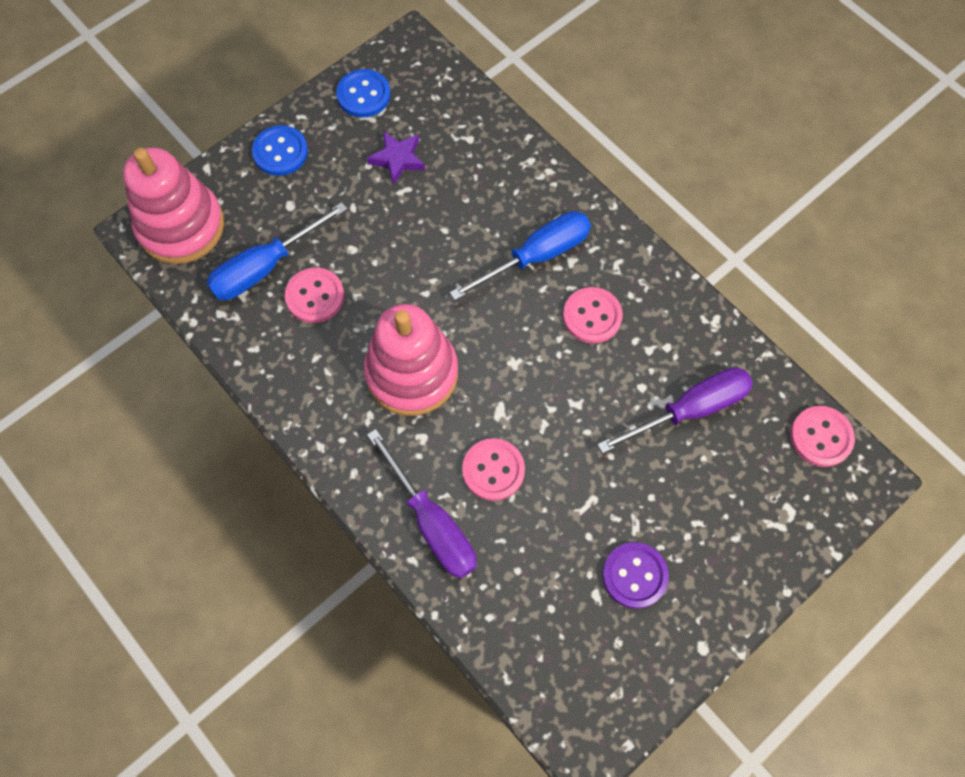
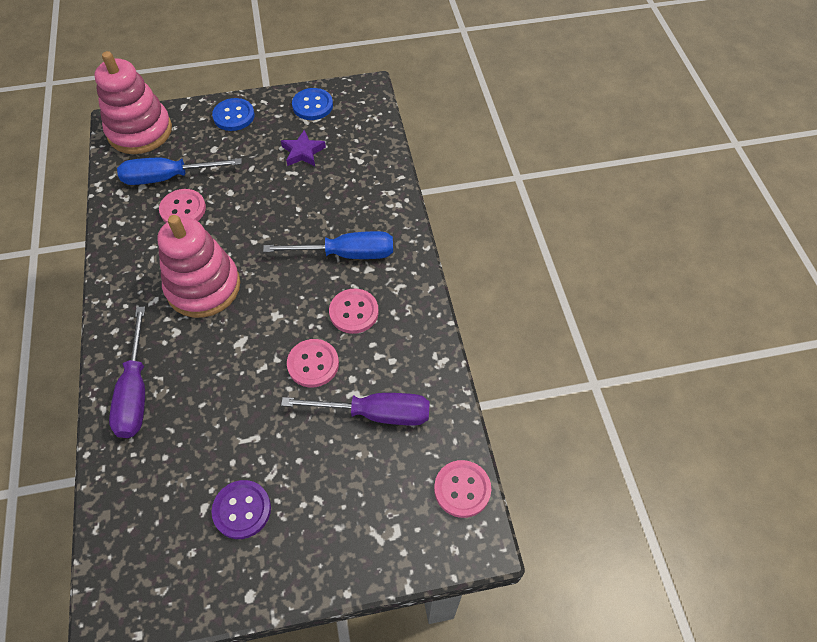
camera: 30 degrees right, 10 degrees down
pink button [462,438,525,501] -> pink button moved to [287,339,339,388]

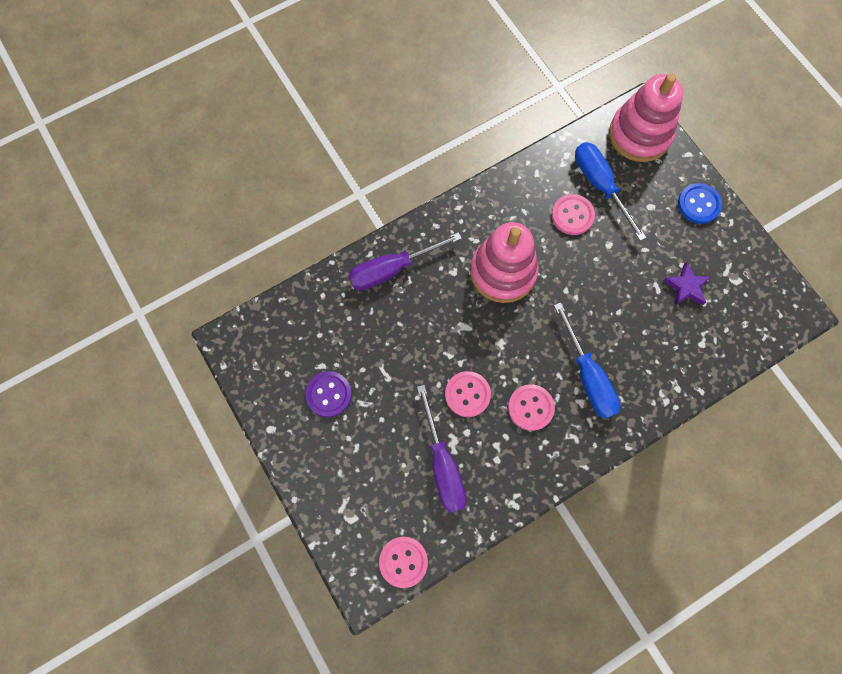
camera: 70 degrees right, 15 degrees up
blue button [292,88,333,120] -> none

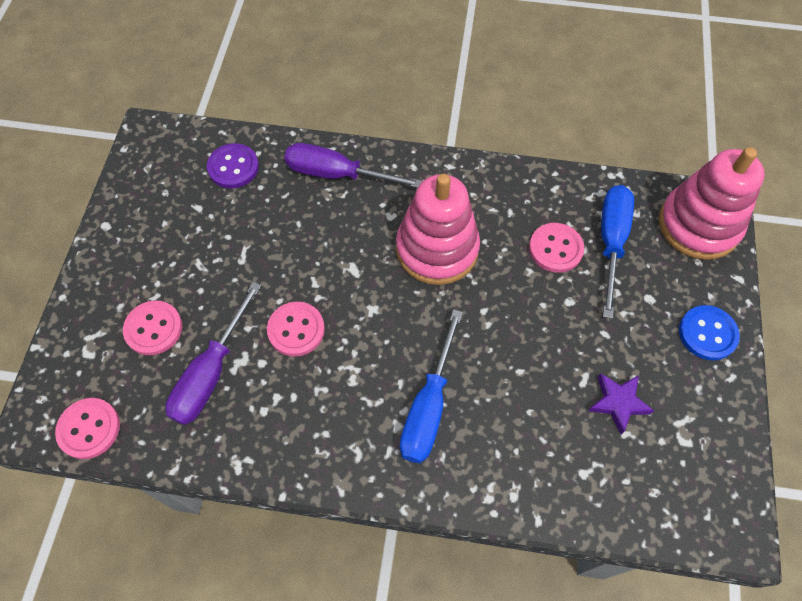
camera: 40 degrees right, 10 degrees down
purple button [305,371,352,417] -> purple button moved to [207,143,259,189]
pink button [508,384,555,431] -> pink button moved to [123,301,182,355]

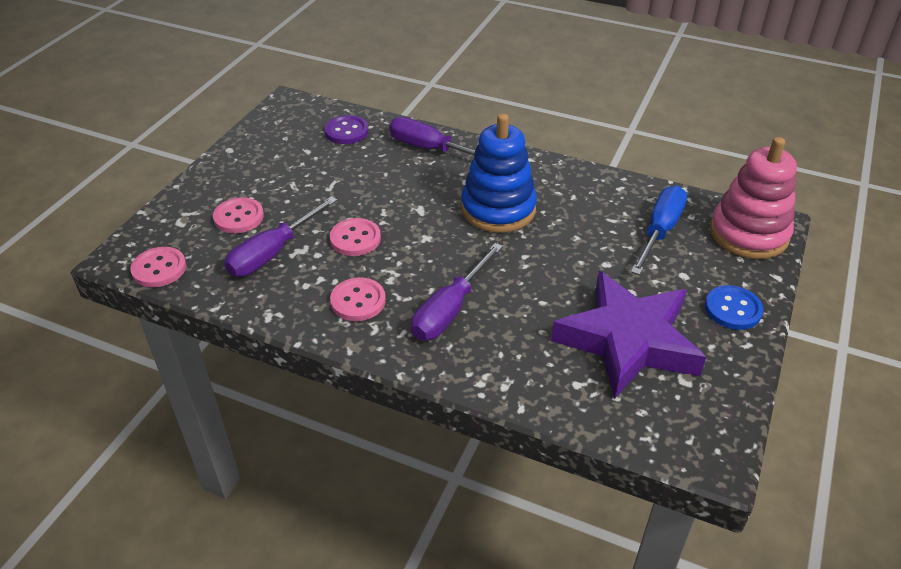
camera: 15 degrees right, 20 degrees down
pink stacking toy [396,174,480,285] -> blue stacking toy [461,113,537,233]
blue screwdriver [400,309,463,463] -> purple screwdriver [411,243,503,340]
pink button [529,223,584,273] -> pink button moved to [330,278,386,321]
purple star [588,373,654,435] -> purple star [551,271,706,399], size x2.44

